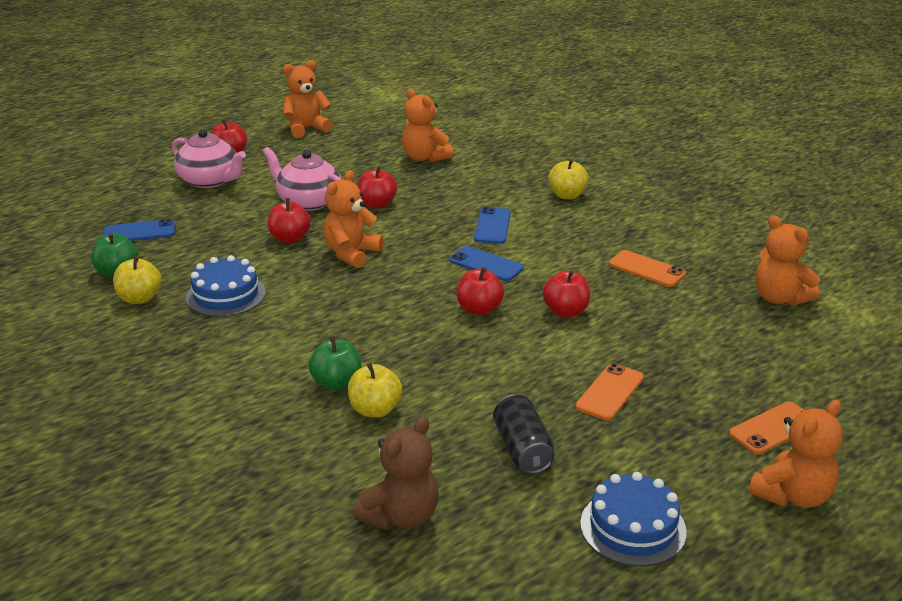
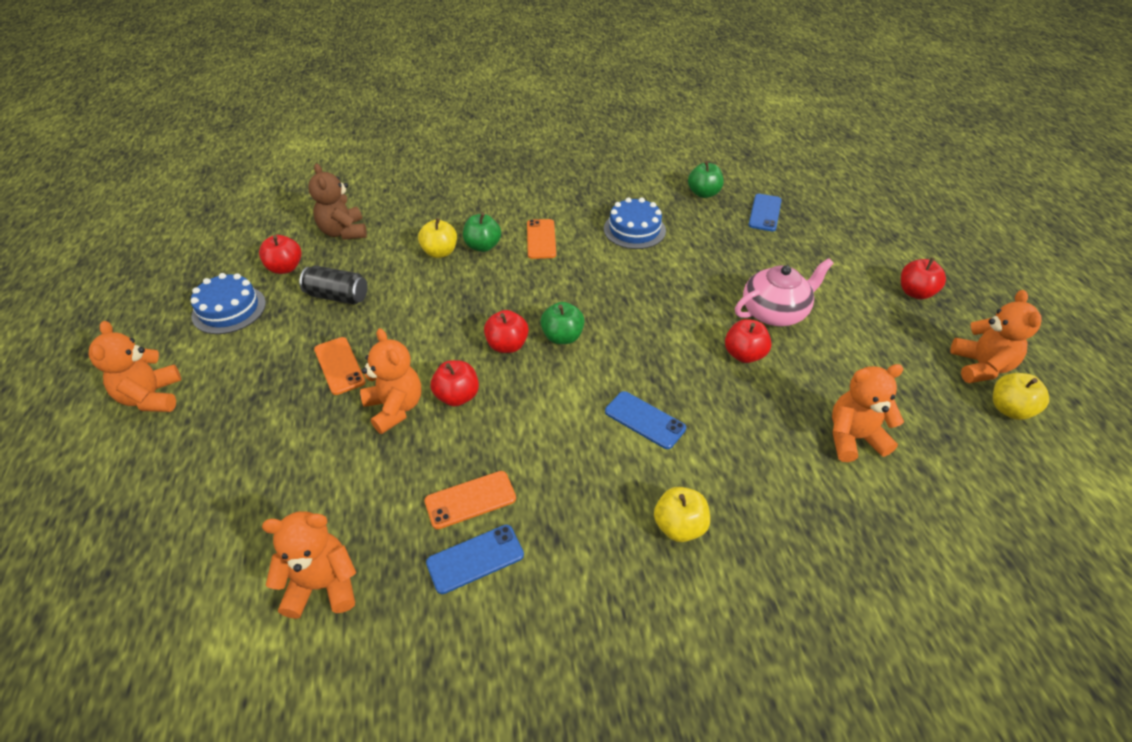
camera: 120 degrees right, 15 degrees up
yellow apple [113,256,161,304] -> yellow apple moved to [993,373,1049,420]
pink teapot [172,129,246,188] -> none
red apple [268,198,311,243] -> red apple moved to [259,235,302,274]
orange teddy bear [323,170,384,268] -> orange teddy bear moved to [360,328,421,434]
blue phone [449,246,524,281] -> blue phone moved to [426,525,524,594]
orange phone [729,401,804,454] -> orange phone moved to [527,219,556,259]
none -> green apple [541,302,585,344]

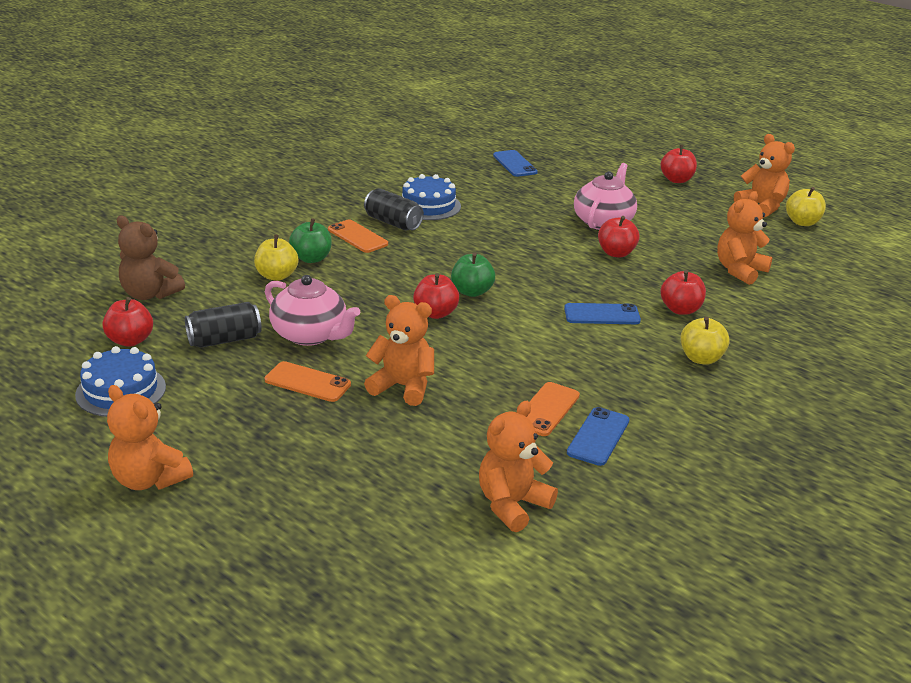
camera: 40 degrees left, 15 degrees down
red apple [431,360,479,406] -> red apple moved to [661,270,706,315]
green apple [688,161,723,198] -> none
none -> pink teapot [265,275,360,346]
none -> black can [364,188,424,231]

